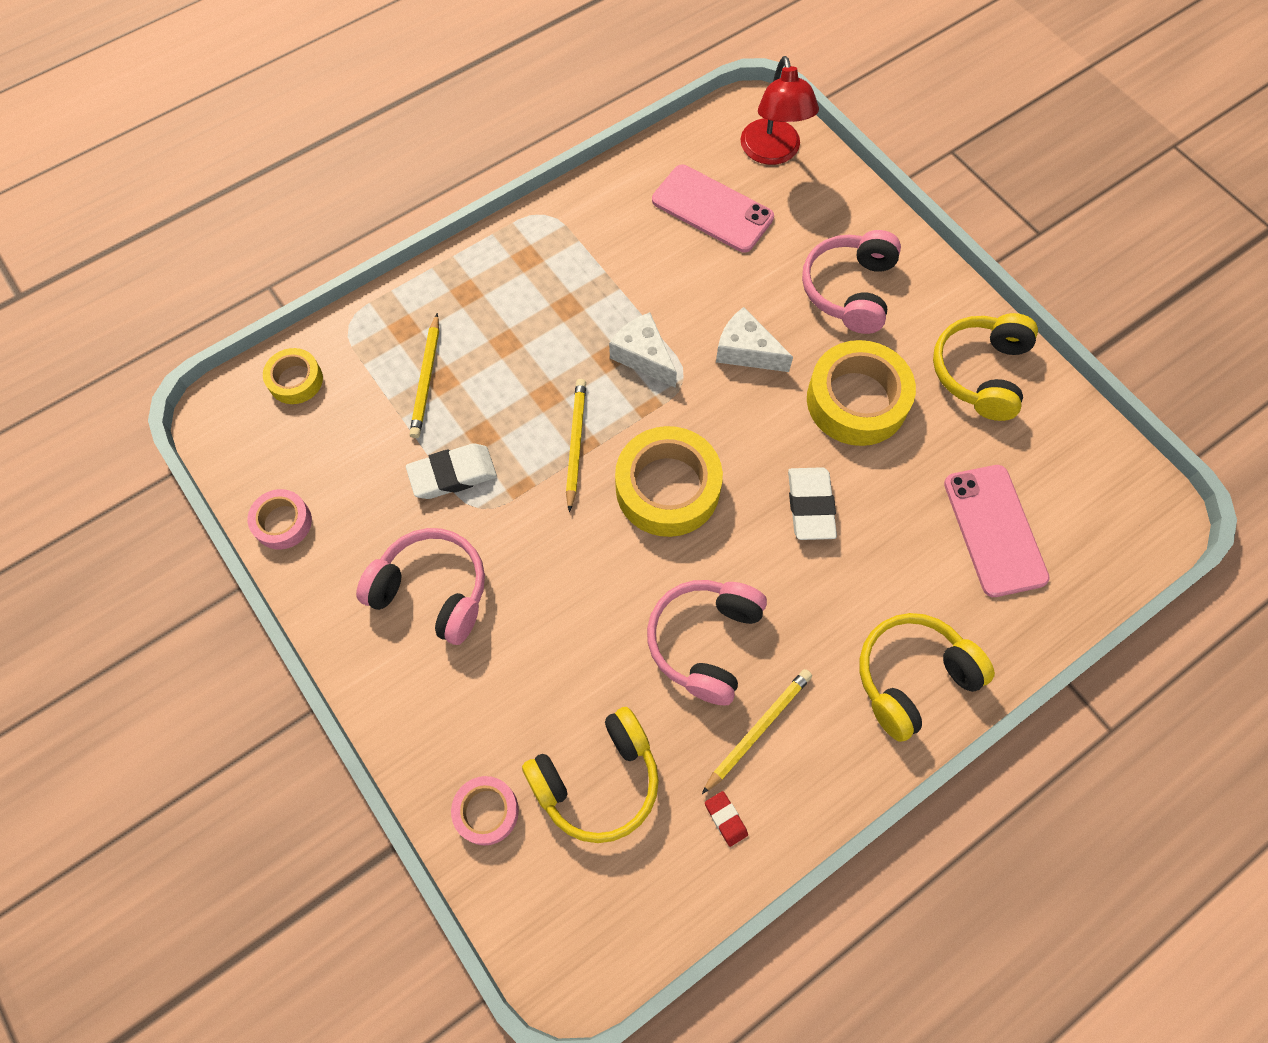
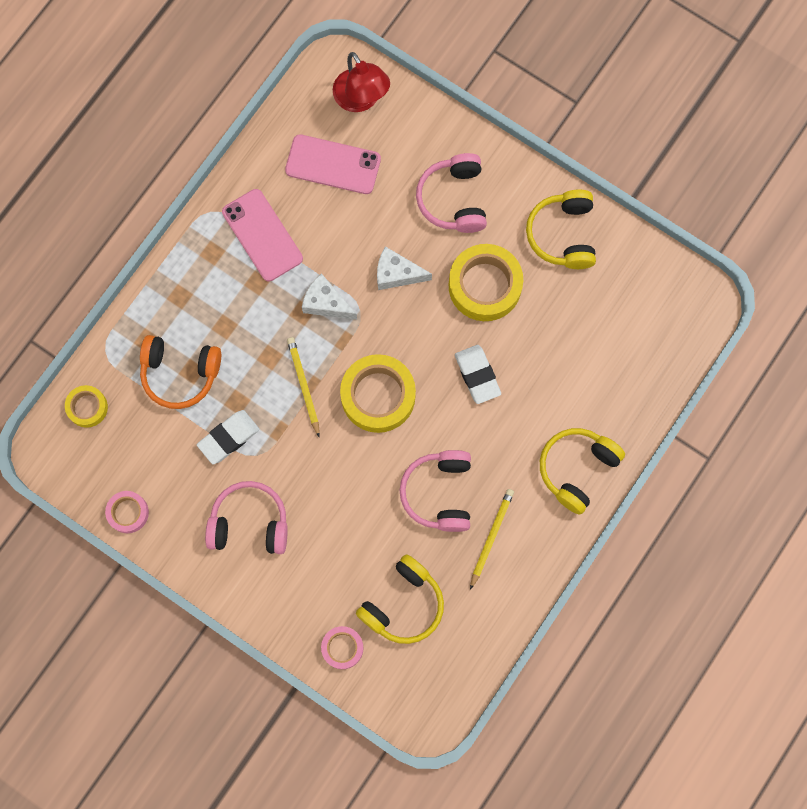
camera: 20 degrees left, 10 degrees up
yellow pencil [409,313,439,438] -> orange headphones [140,335,221,409]
red eraser [705,791,748,847] -> none
pink phone [944,465,1050,597] -> pink phone moved to [222,189,303,281]

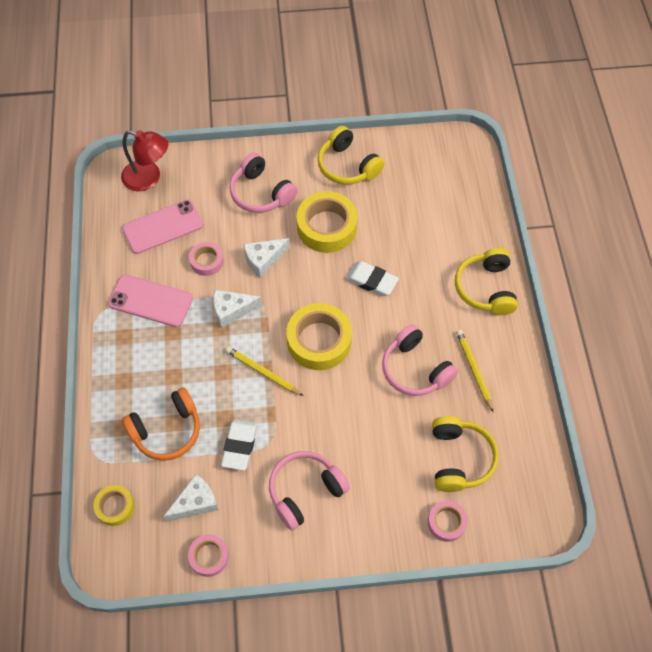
camera: 40 degrees left, 15 degrees down
none -> white cheese [163,474,218,522]
none -> pink tape [189,242,224,276]

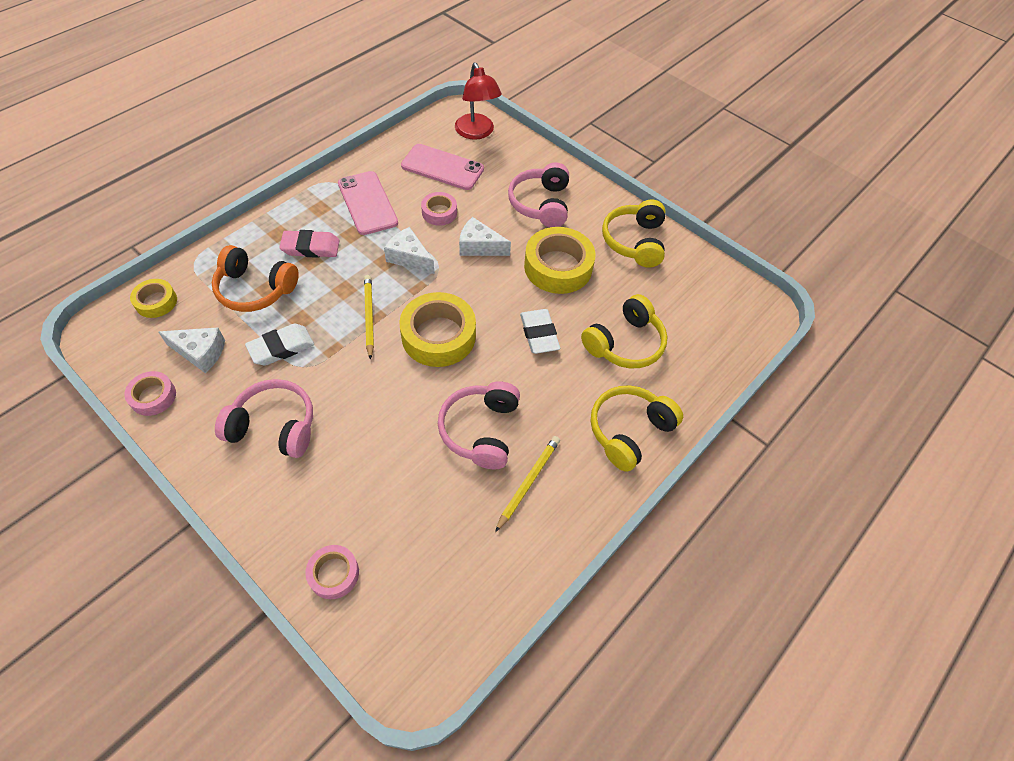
camera: 45 degrees right, 5 degrees down
yellow headphones [432,416,499,492] -> yellow headphones moved to [581,294,668,368]
none -> pink eraser [279,230,340,258]

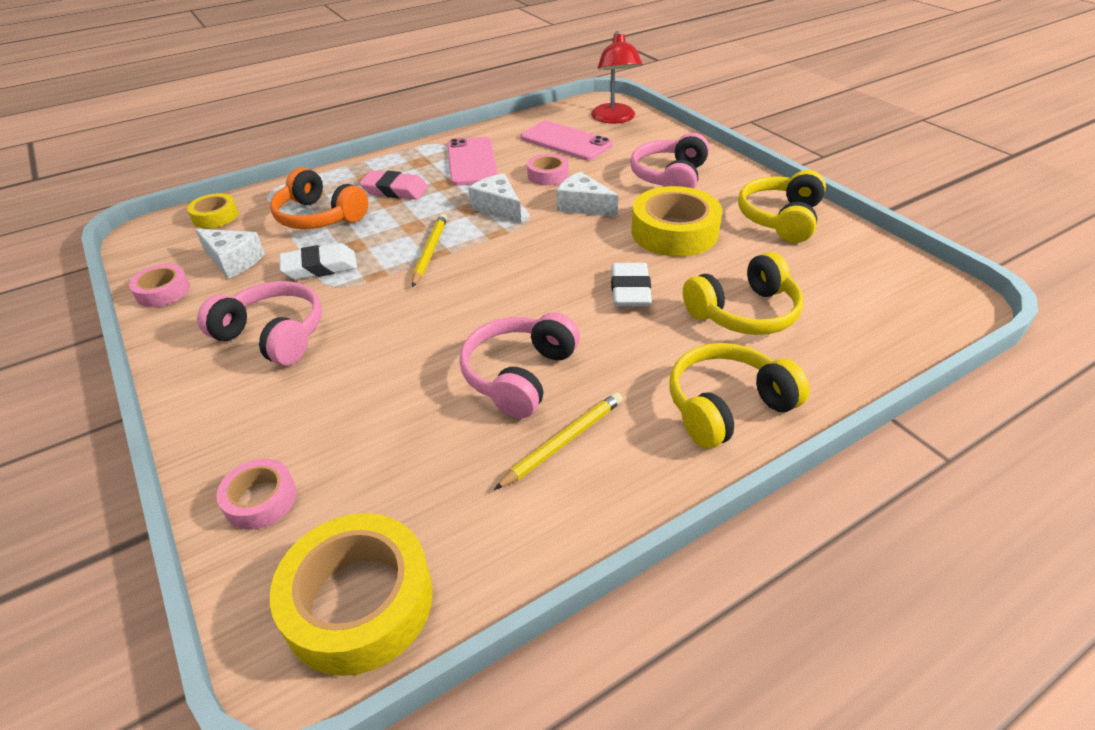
camera: 20 degrees right, 15 degrees down
yellow tape [399,292,476,367] -> yellow tape moved to [270,513,433,676]

